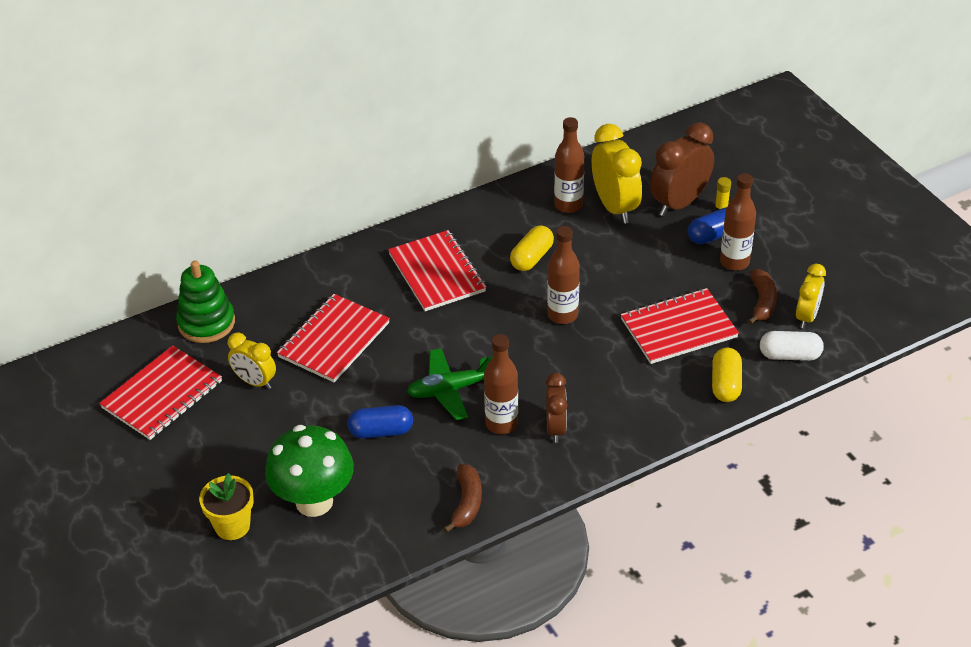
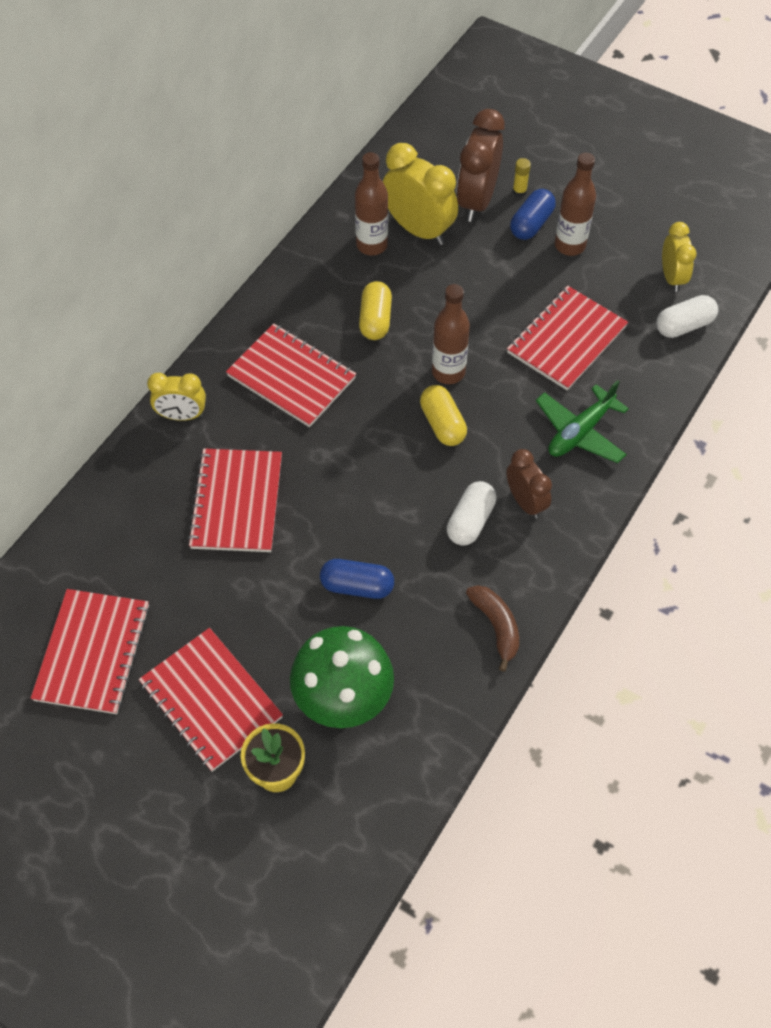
camera: 30 degrees left, 15 degrees up
green stacking toy [176,260,235,343] -> none
yellow clock [228,333,276,389] -> yellow clock moved to [147,373,206,421]
blue capsule [347,405,413,439] -> blue capsule turned 45 degrees clockwise [320,559,394,599]
green plane [407,348,493,420] -> green plane moved to [536,380,629,463]
brown bottle [484,334,518,434] -> white capsule [447,481,496,546]
yellow capsule [712,348,742,402] -> yellow capsule moved to [420,385,467,446]
brown banana [748,269,777,325] -> none
none -> red notebook [139,628,283,772]

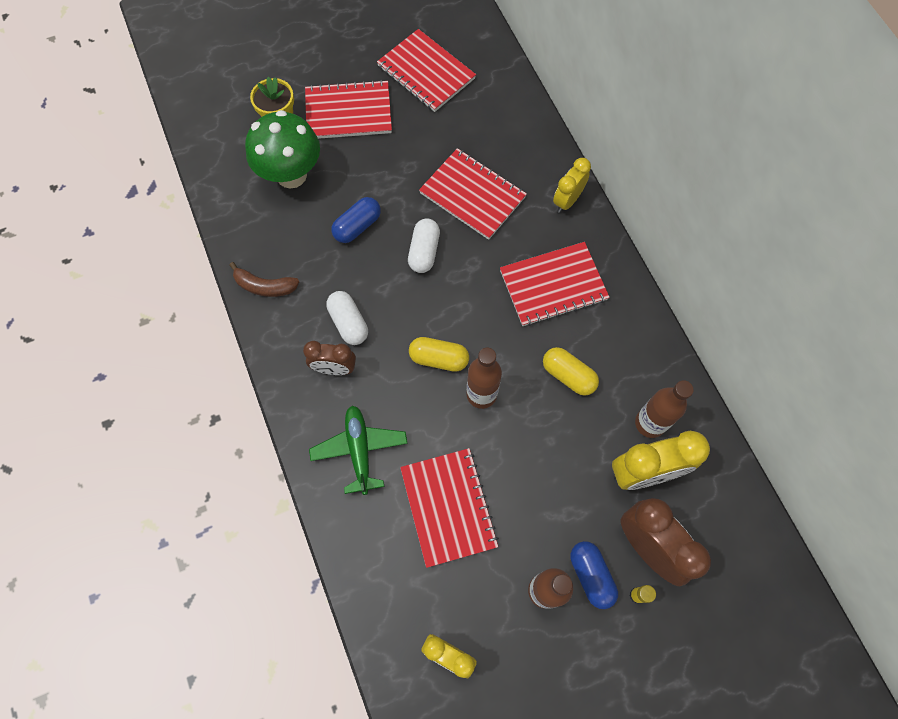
camera: 125 degrees right, 10 degrees up
white capsule [656,295,718,338] -> white capsule moved to [408,218,440,273]

